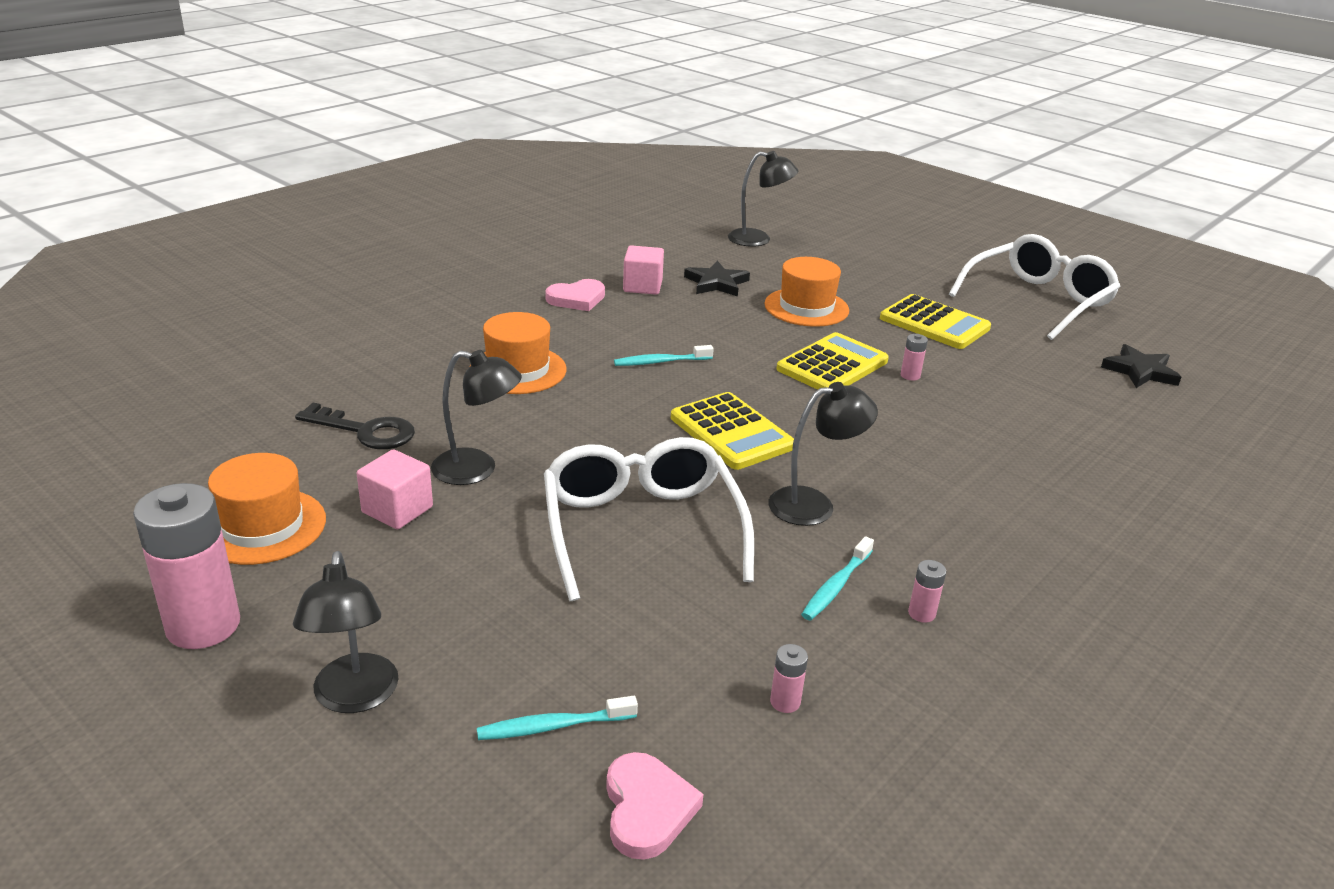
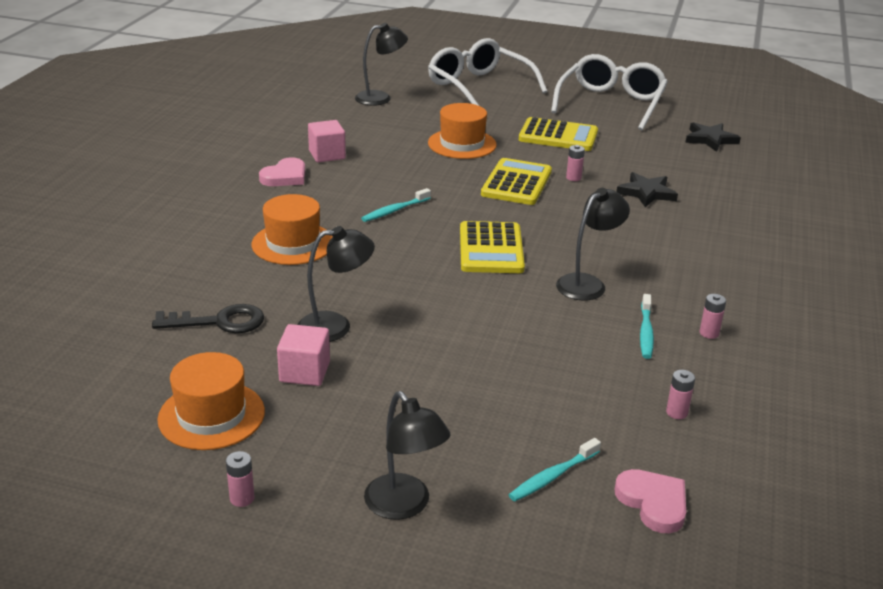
camera: 25 degrees left, 0 degrees up
pink battery [133,483,240,649] -> pink battery [226,451,255,507], size x0.41
white glasses [544,437,754,601] -> white glasses moved to [428,38,547,106]
yellow calculator [671,392,794,470] -> yellow calculator turned 60 degrees clockwise [460,221,525,273]
black star [684,261,750,297] -> black star moved to [616,172,678,207]

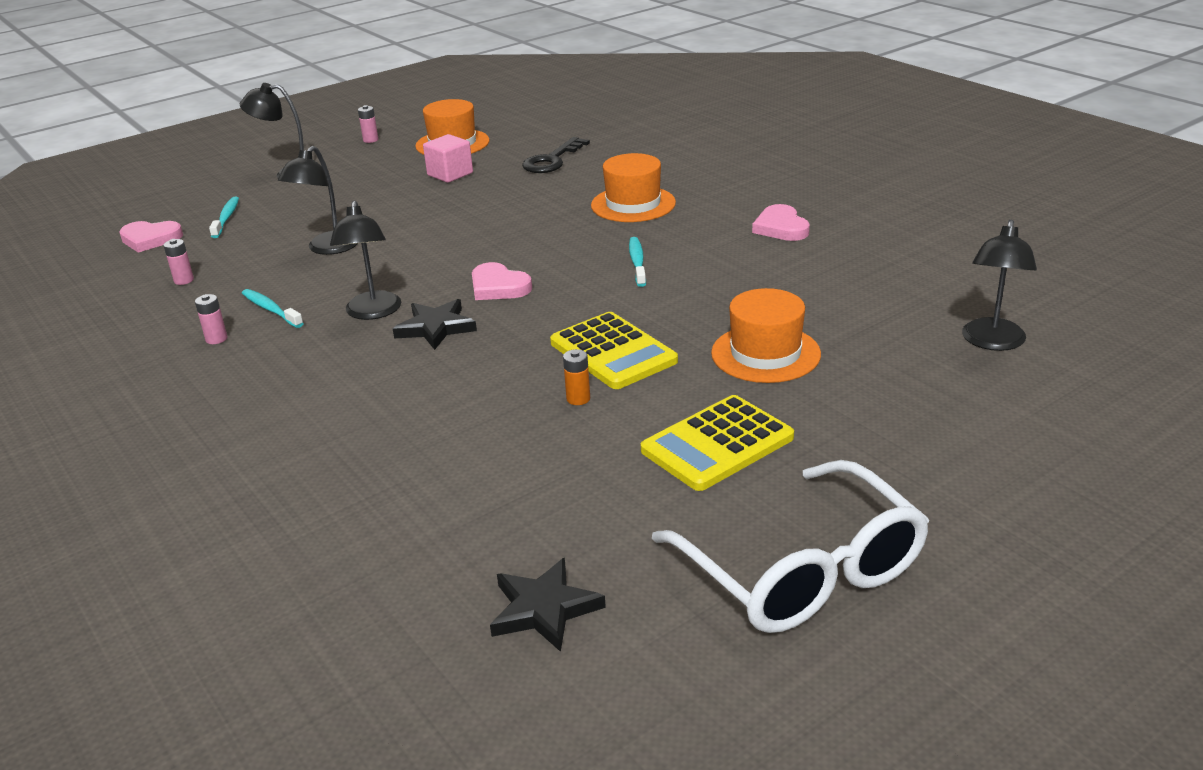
camera: 130 degrees right, 0 degrees up
black lamp [298,226,375,342] -> black lamp moved to [278,146,358,255]
pink cube [308,120,346,162] -> none
white glasses [428,38,547,106] -> none
yellow calculator [460,221,525,273] -> pink heart [472,262,532,300]
pink battery [566,145,585,181] -> orange battery [563,349,590,405]
black star [616,172,678,207] -> black star moved to [393,299,477,350]

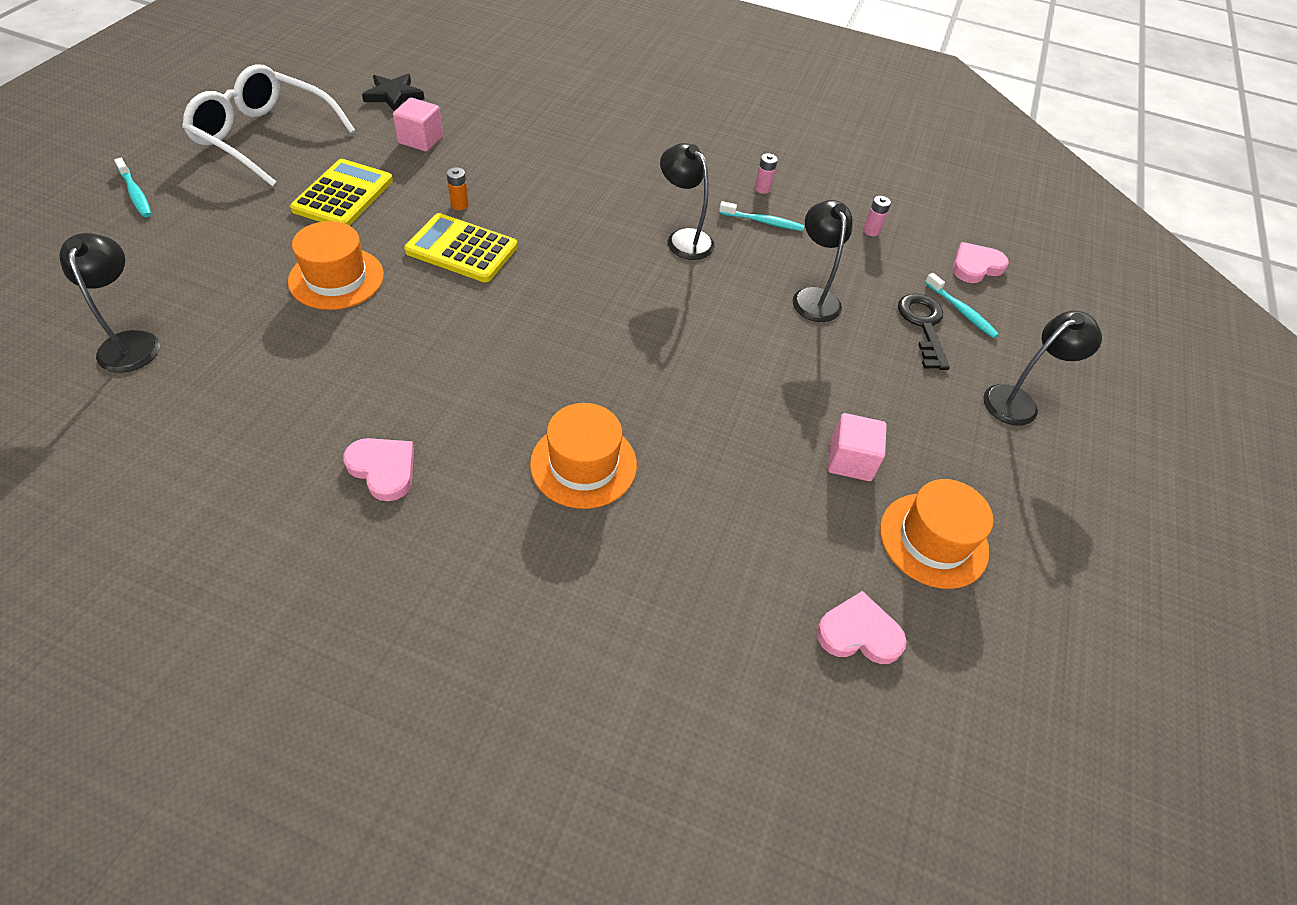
camera: 140 degrees right, 20 degrees up
pink battery [358,105,379,143] -> none
black star [393,299,477,350] -> none
pink heart [472,262,532,300] -> pink heart moved to [817,591,906,664]
black key [522,137,590,173] -> black key moved to [898,293,950,370]
turquoise toothbrush [629,237,646,287] -> turquoise toothbrush moved to [114,158,151,217]
none -> pink cube [393,98,443,152]

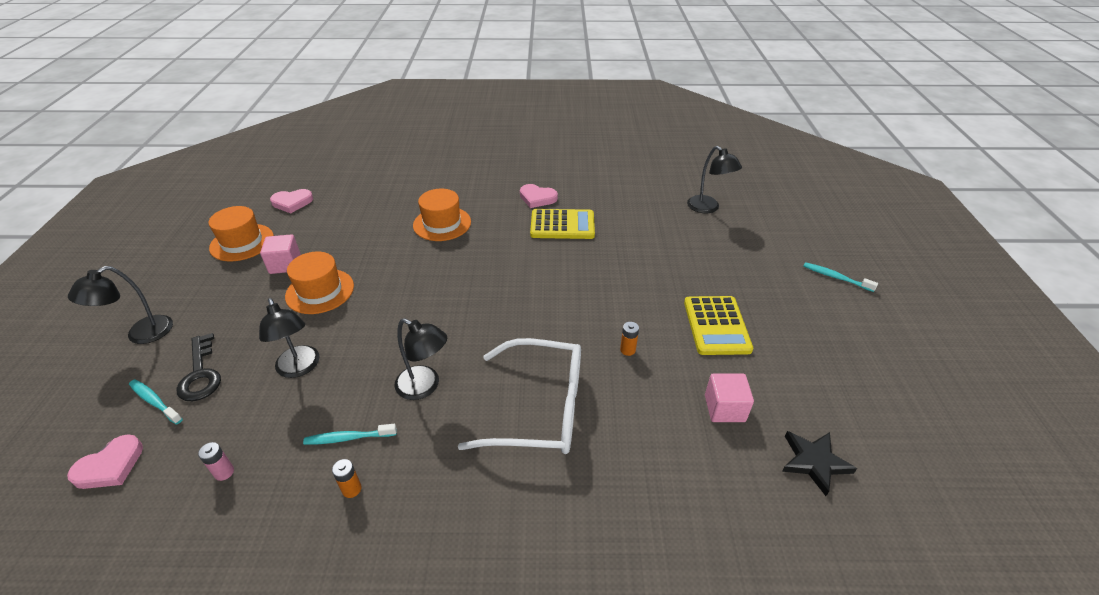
camera: 165 degrees right, 10 degrees down
white glasses [182,64,356,187] -> white glasses moved to [458,338,581,454]
orange hat [288,221,384,310] -> orange hat moved to [285,252,354,314]
yellow calculator [404,213,518,282] -> yellow calculator moved to [530,209,595,239]
pink battery [755,153,778,194] -> orange battery [332,459,362,498]

